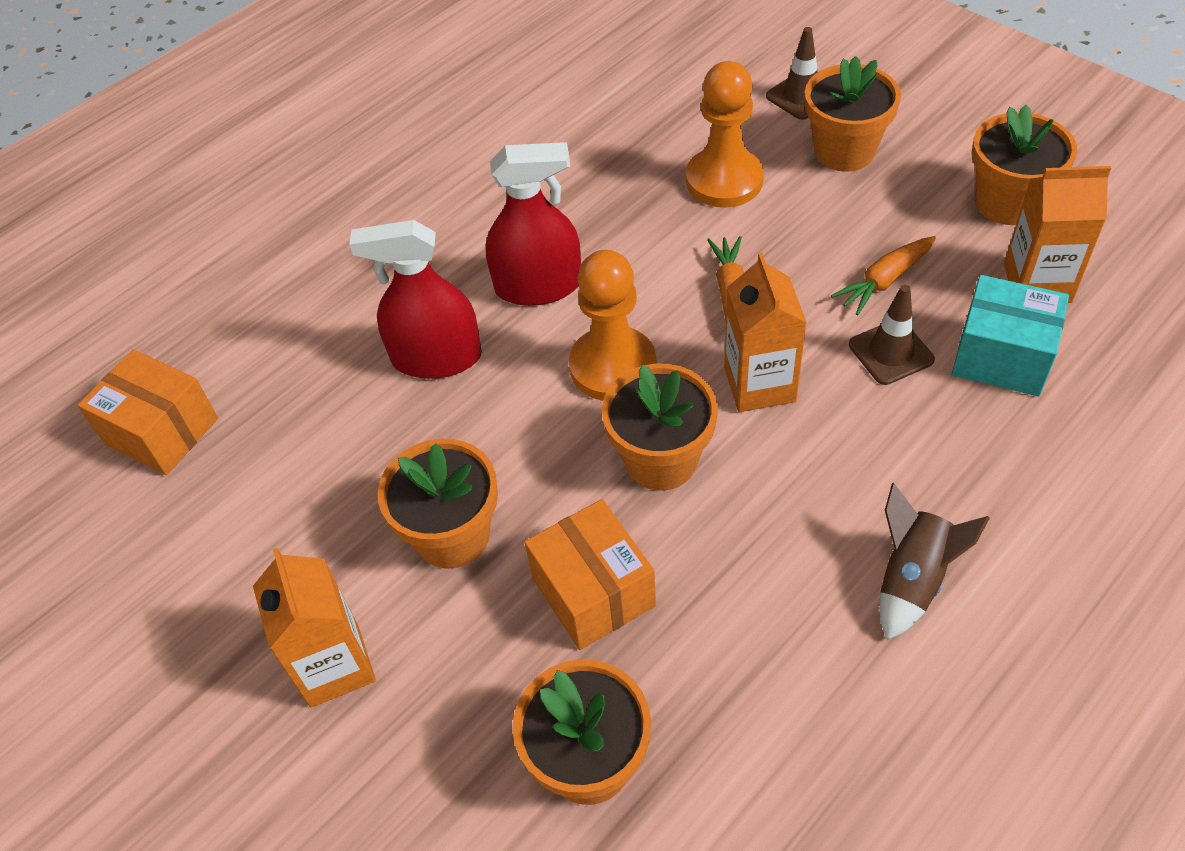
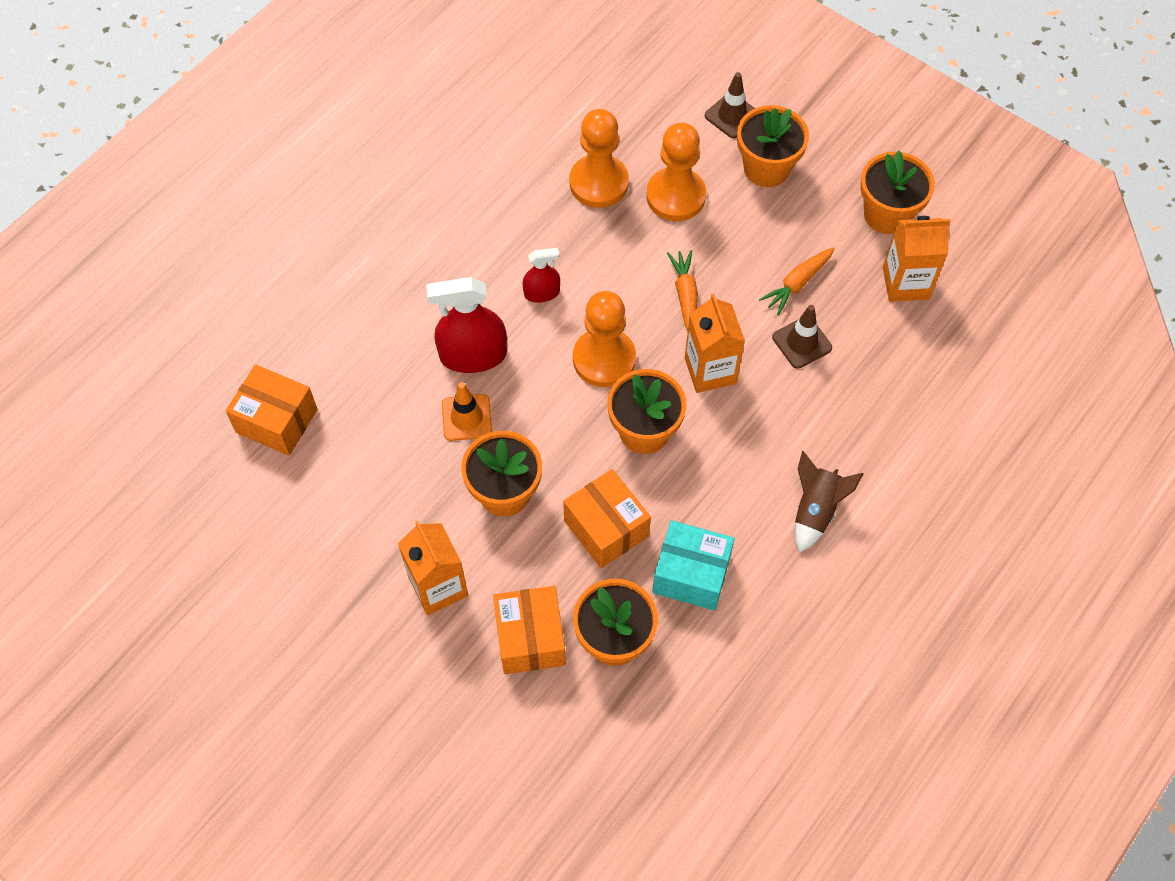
camera: 10 degrees left, 10 degrees up
red spray bottle [486,142,581,306] -> red spray bottle [523,248,560,302], size x0.55
turquoise box [952,275,1069,396] -> turquoise box moved to [652,520,735,611]
none -> orange traffic cone [442,382,492,441]
none -> orange box [493,586,566,674]
none -> orange pawn [569,109,629,208]

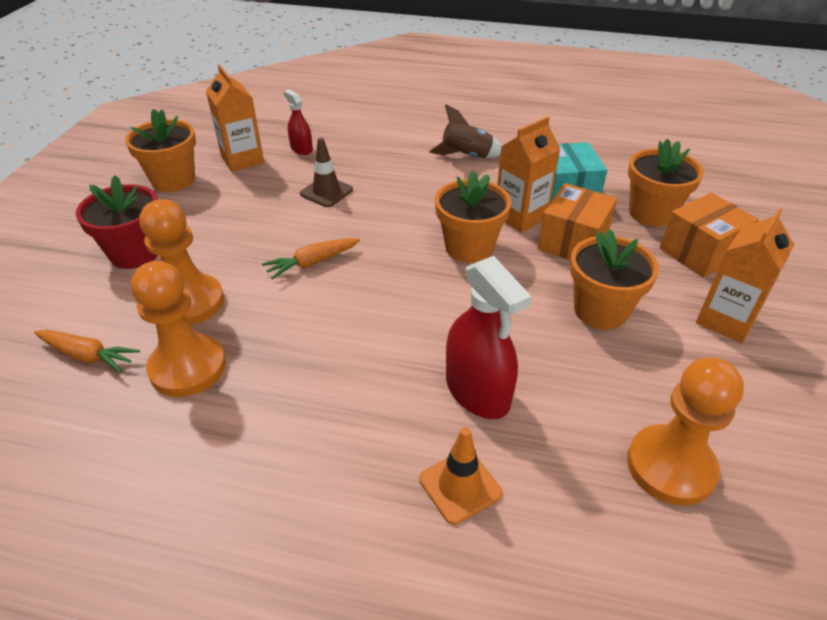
camera: 115 degrees left, 20 degrees down
orange box [226,364,318,456] -> none
orange traffic cone [442,382,492,441] -> orange traffic cone moved to [419,427,503,525]
red spray bottle [523,248,560,302] -> red spray bottle moved to [284,90,313,155]
orange pawn [573,291,636,387] -> orange pawn moved to [627,357,744,506]
orange carton [685,294,745,393] -> orange carton moved to [497,116,561,233]
brown traffic cone [705,72,755,138] -> none
orange flower pot [737,105,809,187] -> red flower pot [76,175,158,269]
orange carrot [759,248,835,315] -> orange carrot moved to [34,330,140,373]

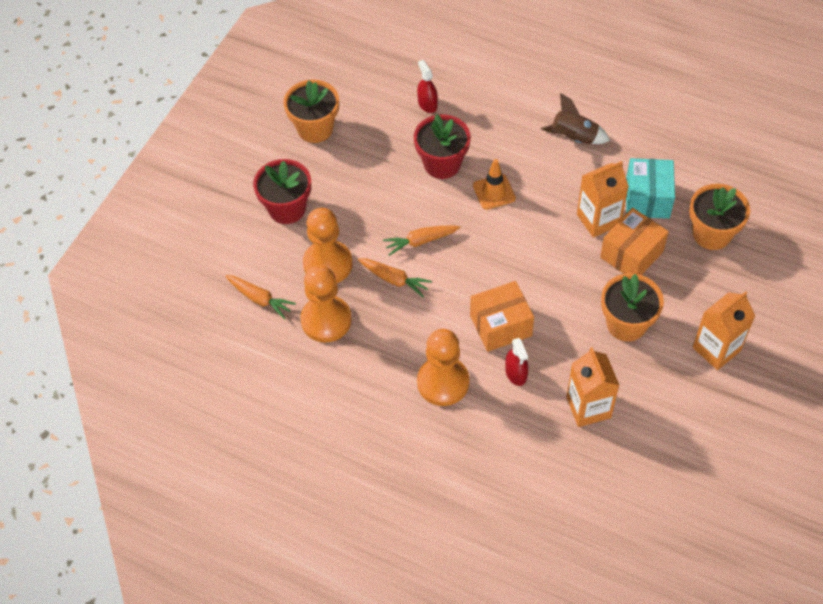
camera: 15 degrees right, 15 degrees up
orange carton [206,64,264,172] -> orange carton moved to [566,347,620,427]
brown traffic cone [300,138,353,207] -> red flower pot [414,114,471,179]
orange traffic cone [419,427,503,525] -> orange traffic cone moved to [473,159,516,210]
orange flower pot [435,170,512,263] -> none
red spray bottle [446,256,532,419] -> red spray bottle [505,338,528,386], size x0.55
orange pawn [627,357,744,506] -> orange pawn moved to [417,329,469,406]
orange box [660,193,759,277] -> orange box moved to [470,281,534,352]
none -> orange carrot [358,258,432,297]

